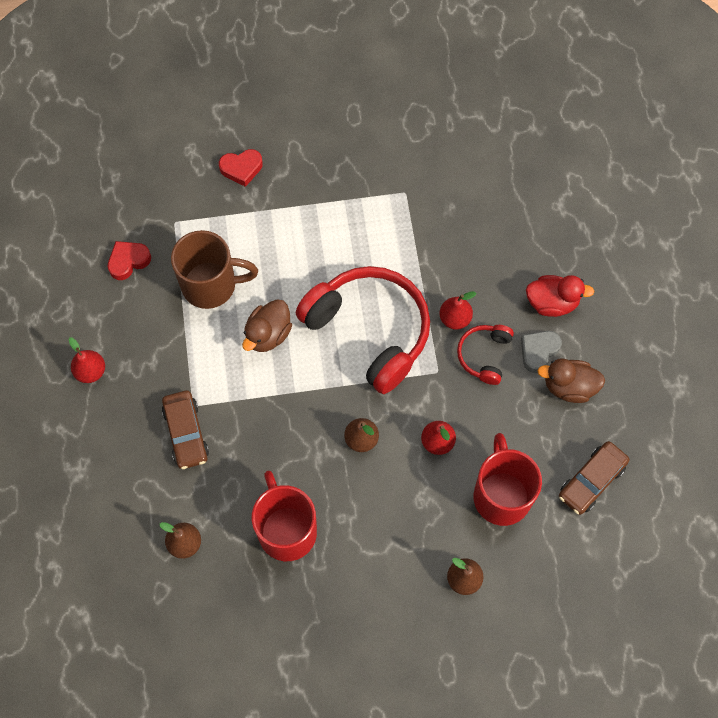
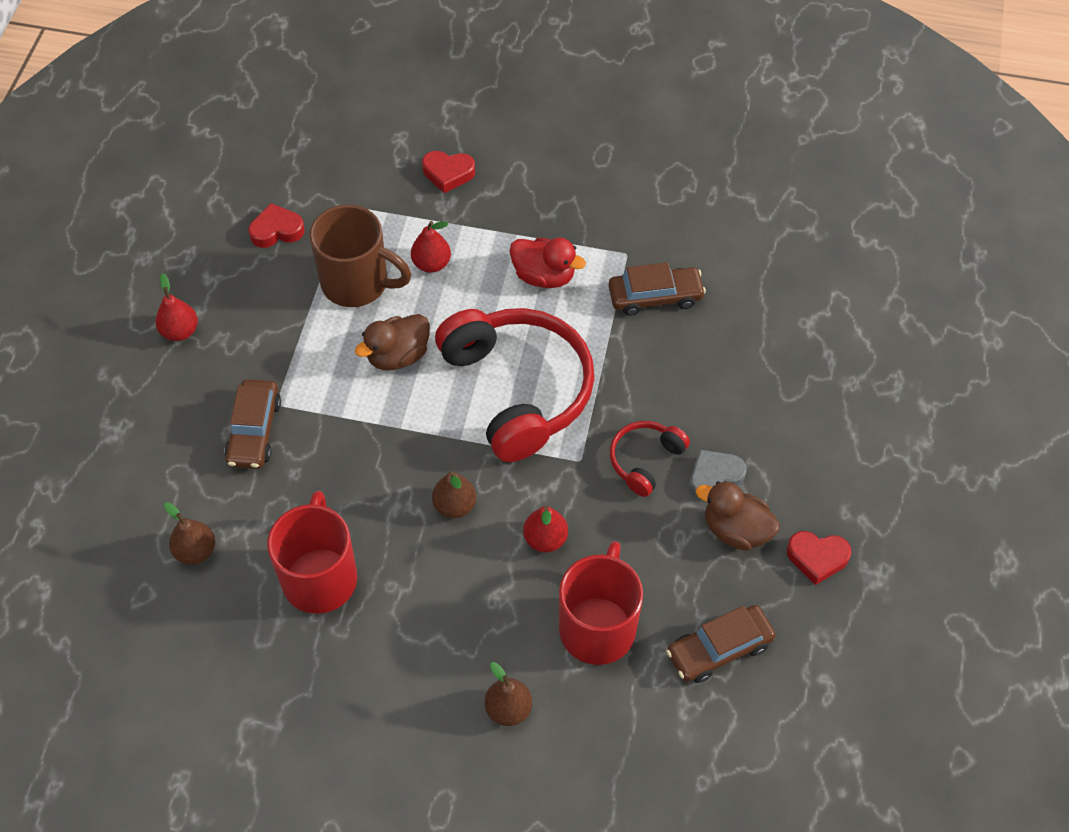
camera: 20 degrees right, 10 degrees down
red pear [439,291,476,330] -> red pear moved to [411,221,451,273]
red duck [526,275,595,317] -> red duck moved to [510,238,586,288]
none -> brown car [609,262,706,316]
none -> red heart [787,531,852,585]

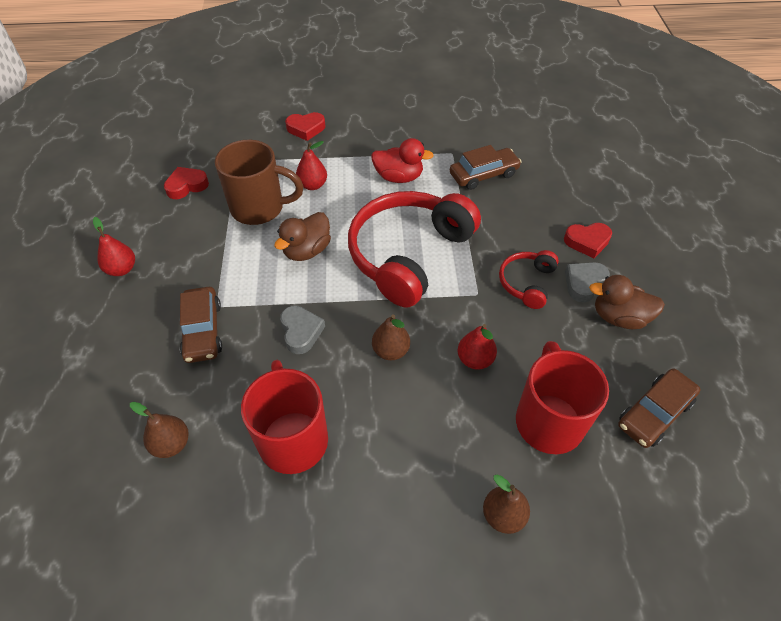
camera: 15 degrees left, 5 degrees down
red headphones [435,308,595,462] -> red headphones turned 105 degrees counterclockwise [348,191,481,307]
red heart [787,531,852,585] -> red heart moved to [564,223,612,258]
none -> grey heart [280,306,325,354]

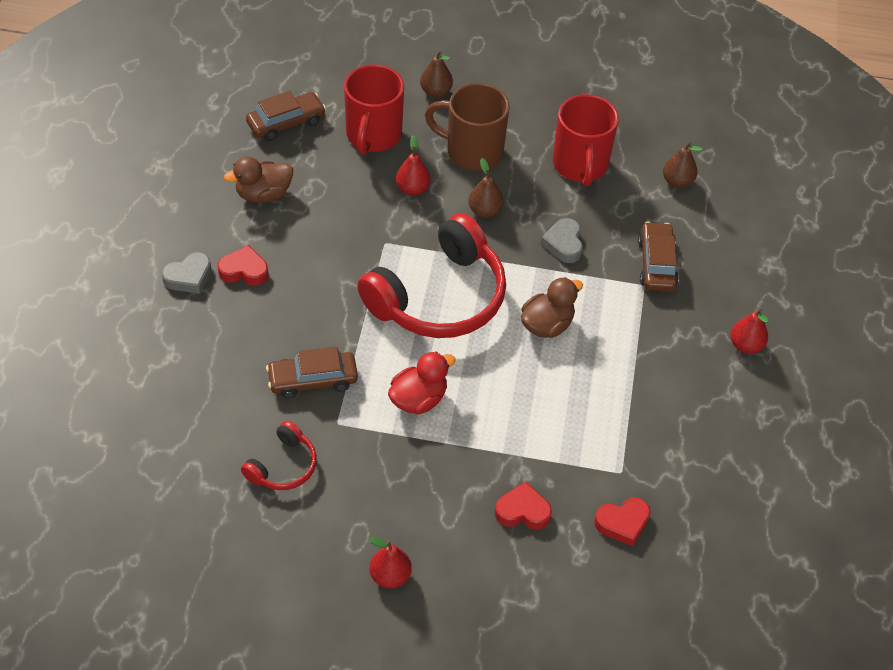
camera: 170 degrees left, 0 degrees up
red heart [164,167,209,199] -> red heart moved to [594,497,650,547]
brown mug [215,140,303,225] -> brown mug moved to [425,83,510,171]
red pear [296,141,327,190] -> red pear moved to [369,537,412,589]
red duck [371,138,434,183] -> red duck turned 120 degrees clockwise [388,351,456,414]
red headphones [499,250,559,309] -> red headphones moved to [241,421,317,490]
grey heart [565,262,610,303] -> grey heart moved to [162,252,211,294]
brown duck [589,275,665,329] -> brown duck turned 135 degrees clockwise [224,157,293,203]

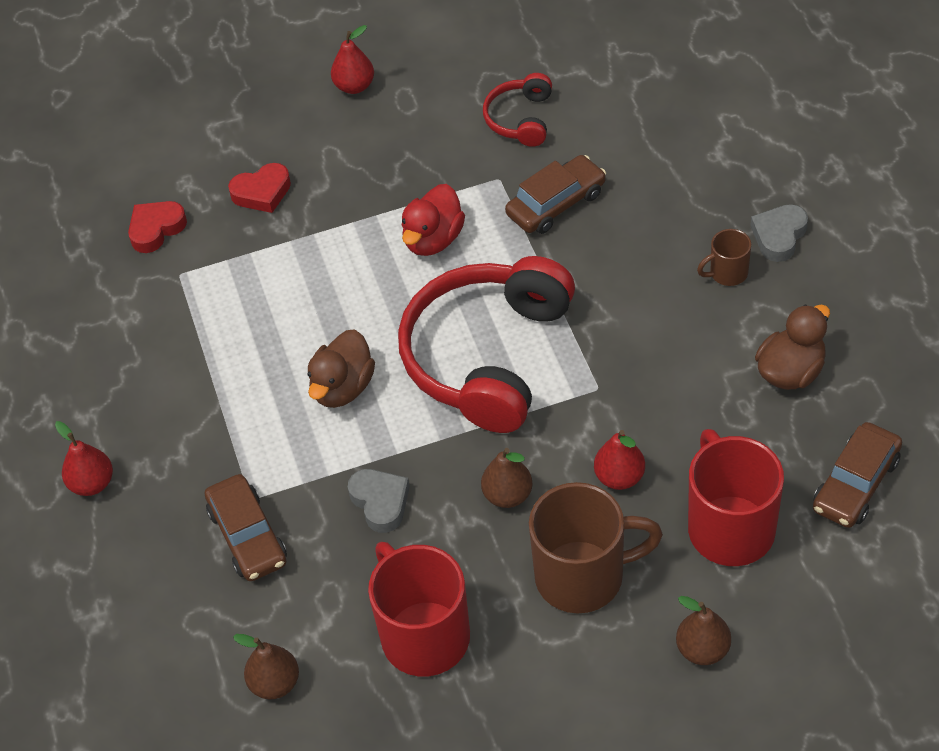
camera: 160 degrees right, 0 degrees up
red heart [218,245,268,286] -> brown mug [697,229,751,286]

